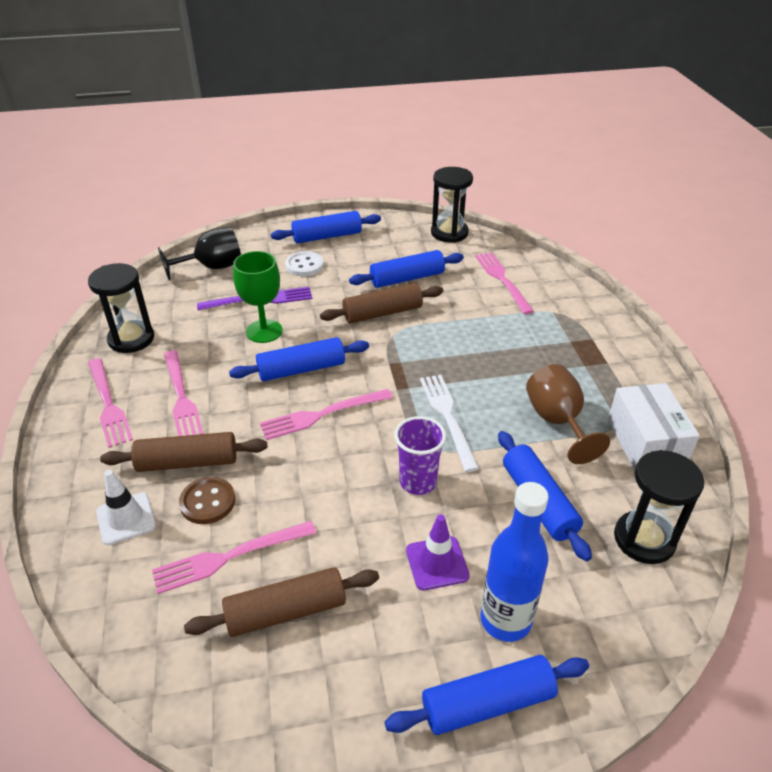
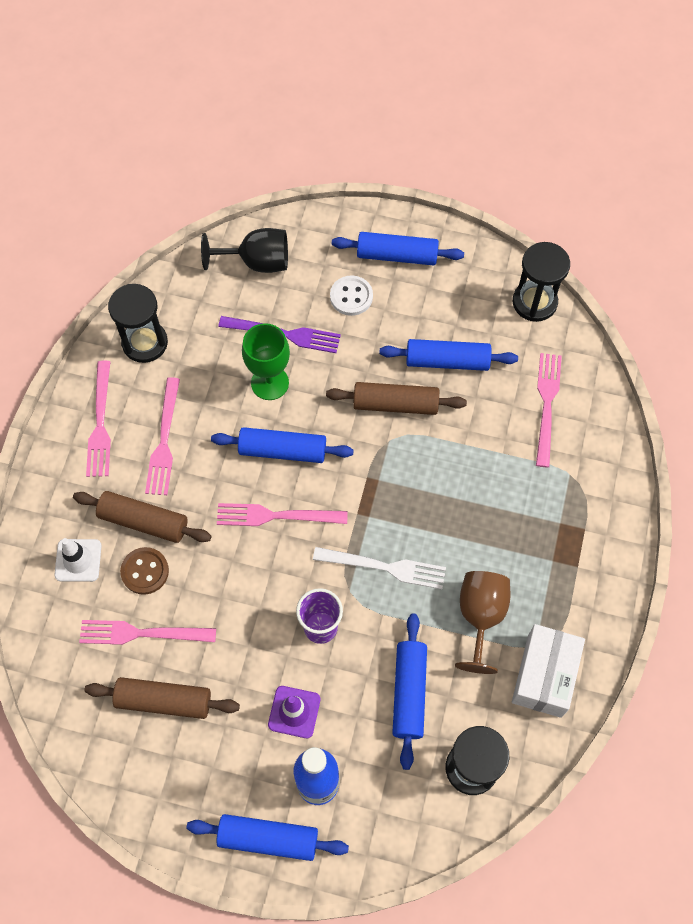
camera: 25 degrees right, 25 degrees up
white fork [420,375,479,472] -> white fork turned 90 degrees clockwise [313,547,446,589]

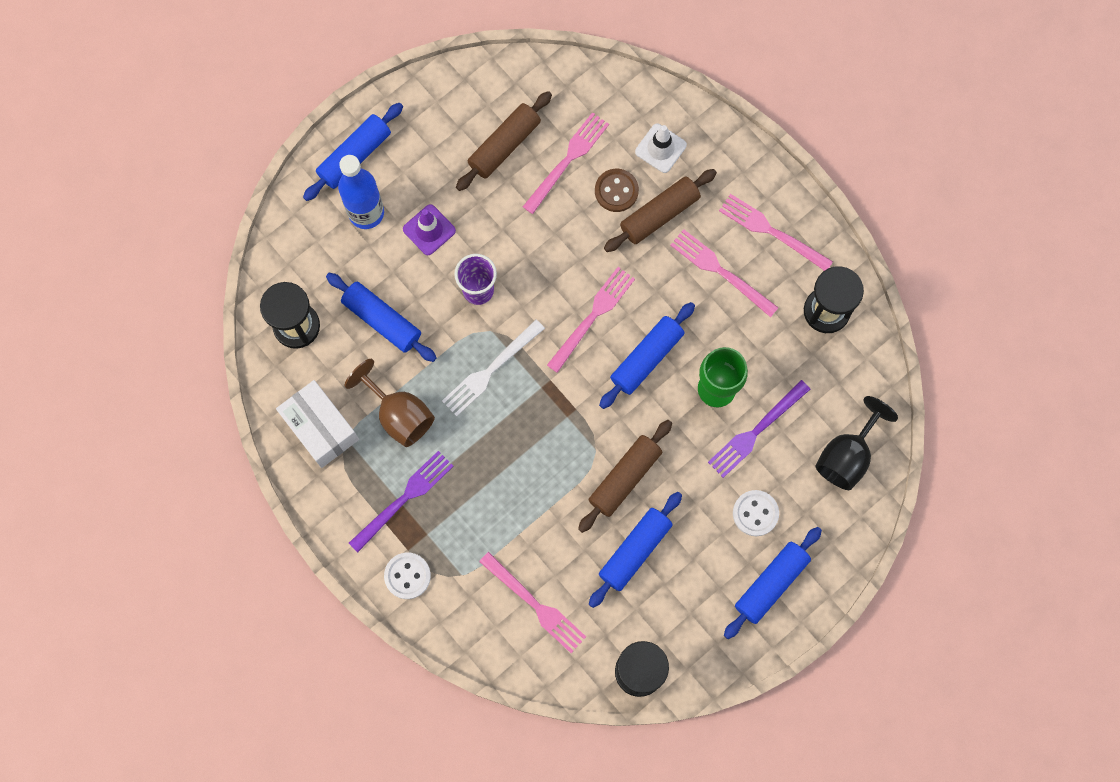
camera: 125 degrees right, 10 degrees up
none -> purple fork [349,451,453,552]
none -> white button [384,553,431,599]

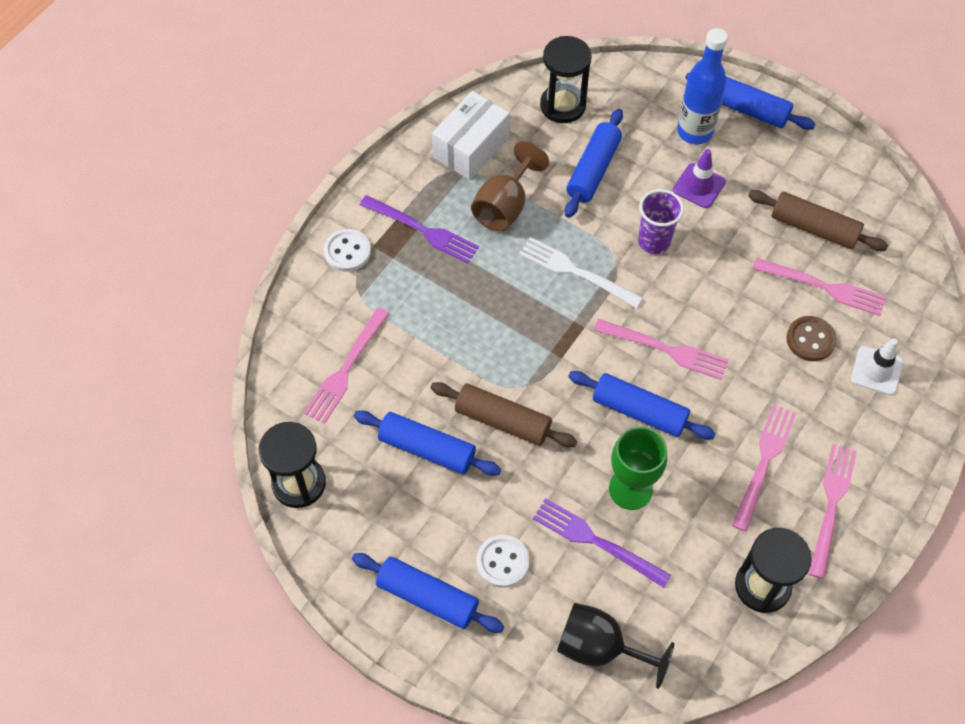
camera: 75 degrees right, 15 degrees down
brown rolling pin [604,169,717,252] -> none

